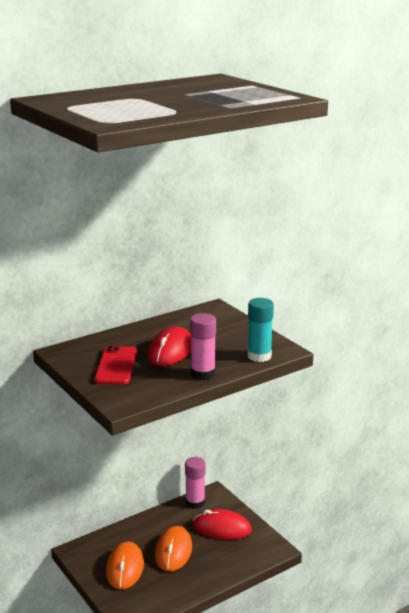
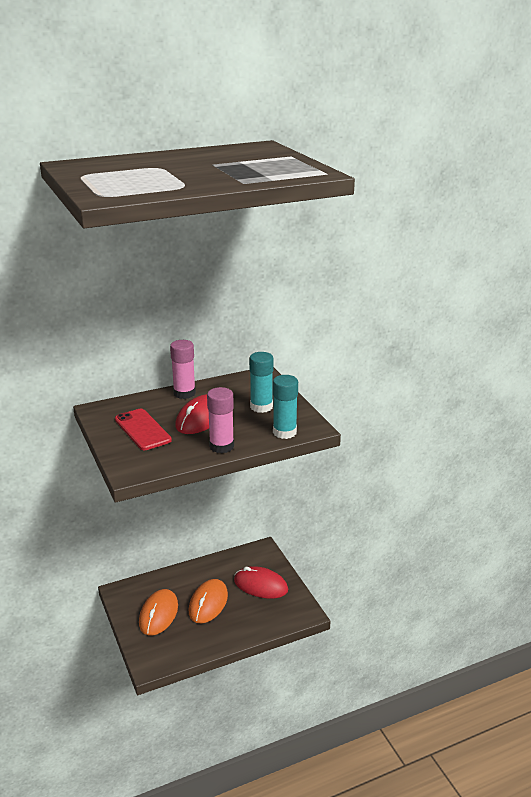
camera: 10 degrees right, 5 degrees up
red phone [94,346,137,385] -> red phone turned 45 degrees counterclockwise [115,409,172,450]
pink glue stick [185,457,205,509] -> pink glue stick moved to [170,340,196,399]
none -> turquoise glue stick [249,352,274,413]

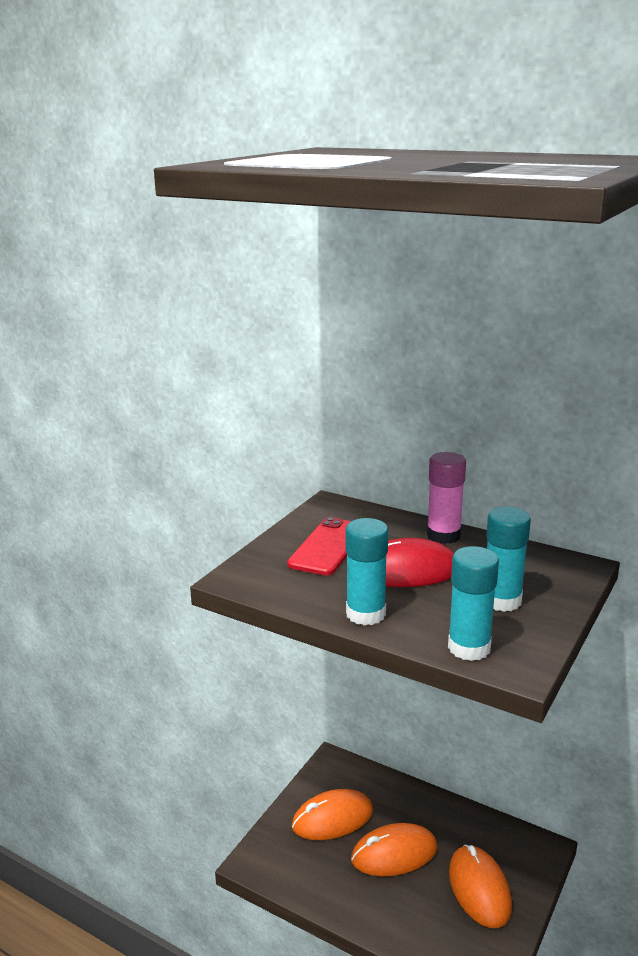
camera: 55 degrees right, 5 degrees down
pink glue stick [207,387,234,453] -> turquoise glue stick [345,518,388,626]
red mouse [234,566,288,599] -> orange mouse [449,845,512,928]

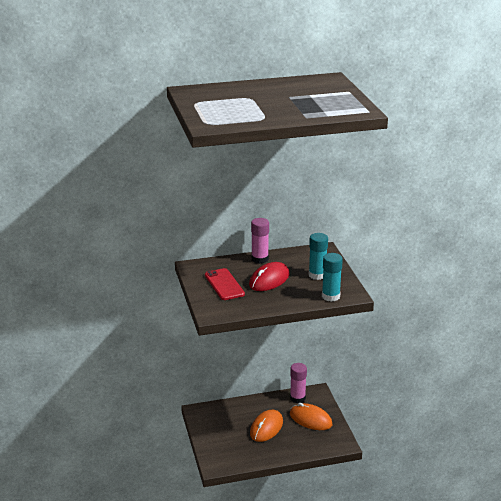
camera: 45 degrees left, 5 degrees up
orange mouse [292,789,373,840] -> none
turquoise glue stick [345,518,388,626] -> none
none -> pink glue stick [290,363,307,403]

